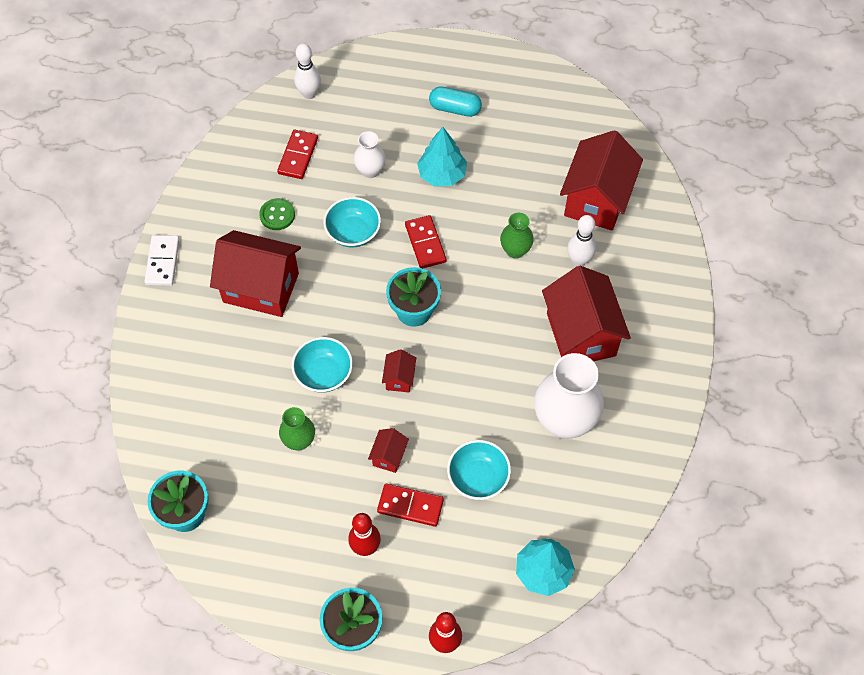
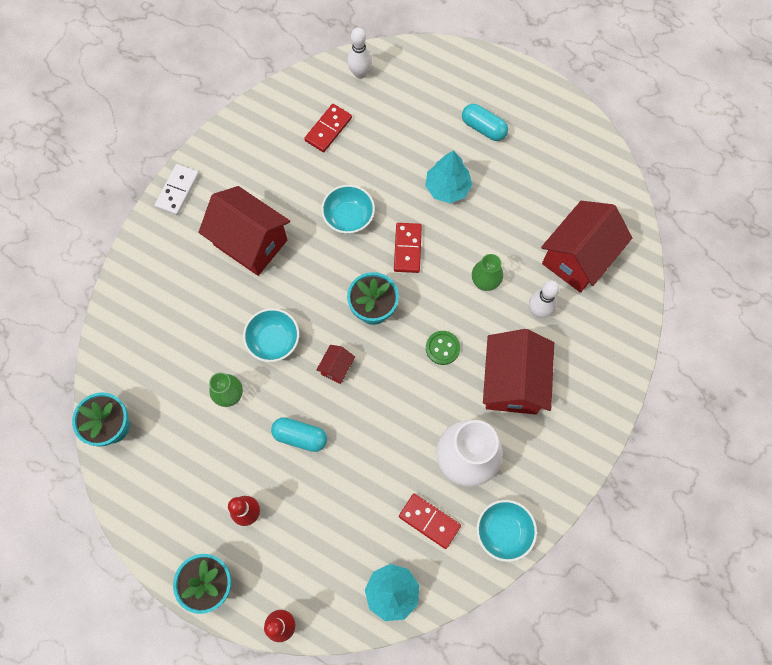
camera: 20 degrees right, 10 degrees up
green button [259,198,295,230] -> green button moved to [426,331,460,365]
white vase [354,131,386,178] -> none
red house [368,428,409,473] -> turquoise capsule [271,417,327,452]
red domino [377,484,444,527] -> red domino moved to [399,493,461,549]
turquoise bowl [447,440,511,500] -> turquoise bowl moved to [476,500,537,562]

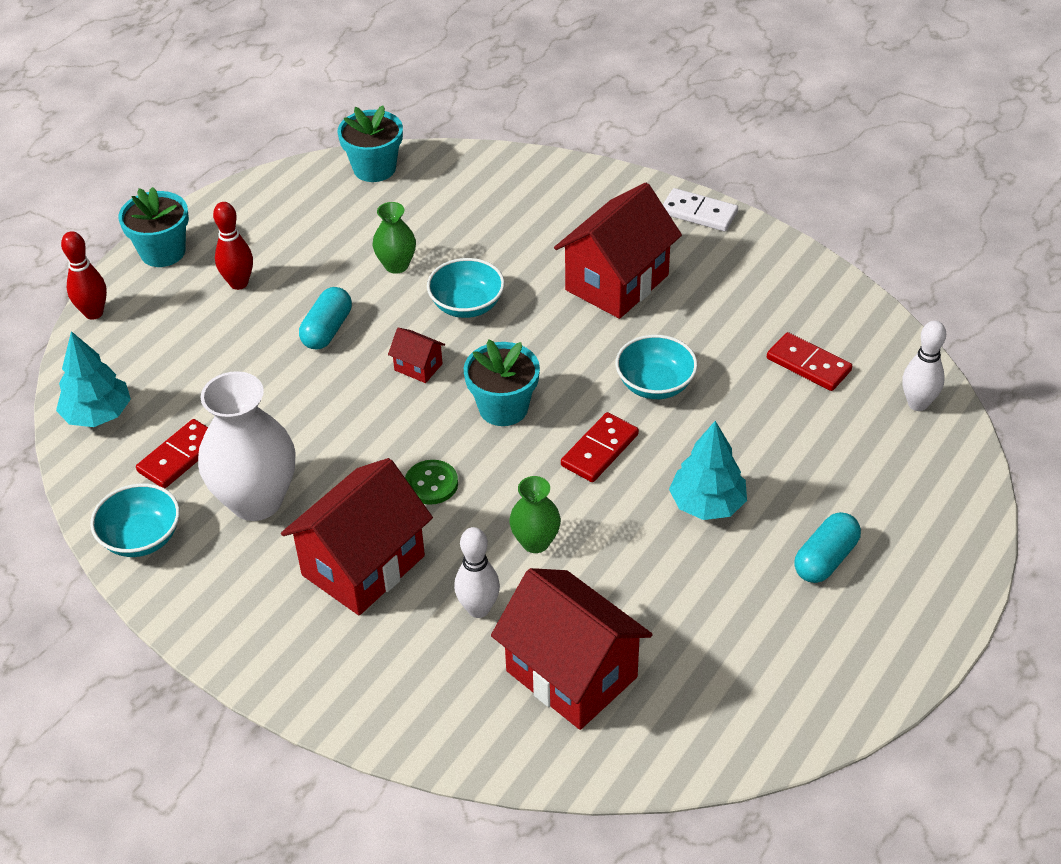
camera: 95 degrees right, 25 degrees down
red domino [394,223,422,273] -> red domino turned 60 degrees counterclockwise [561,412,639,482]
red house [483,329,554,415] -> red house turned 60 degrees counterclockwise [281,458,433,615]

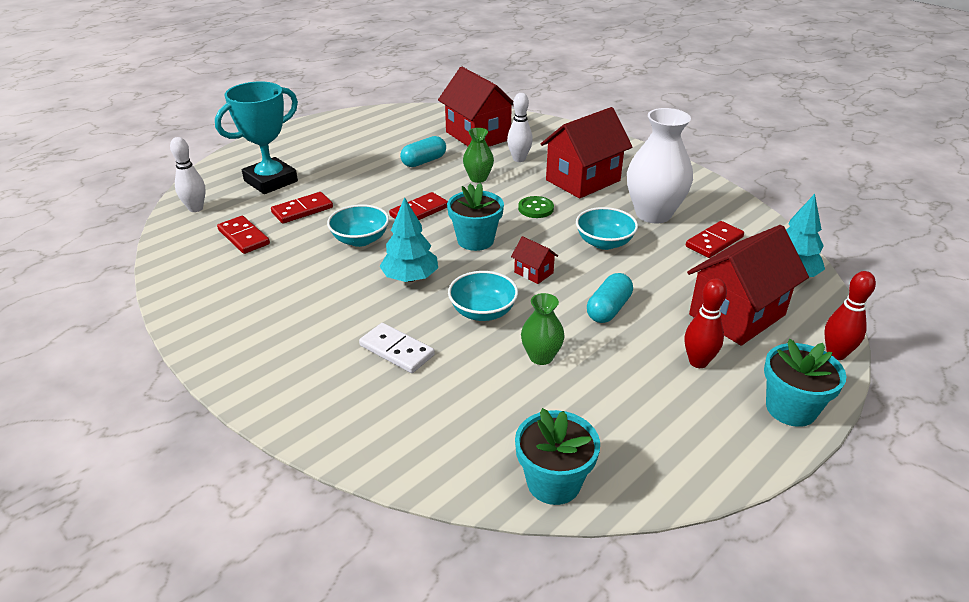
camera: 170 degrees left, 10 degrees down
turquoise bowl [90,483,180,557] -> turquoise bowl moved to [576,207,638,250]
red house [554,183,682,319] -> red house moved to [687,225,809,346]
white domino [663,188,738,231] -> white domino moved to [359,323,435,373]
turquoise tree [669,421,747,520] -> turquoise tree moved to [379,197,438,282]
turquoise capsule [794,512,861,583] -> turquoise capsule moved to [400,136,446,167]
none -> turquoise trophy [215,82,298,194]
none -> red domino [271,192,333,224]

